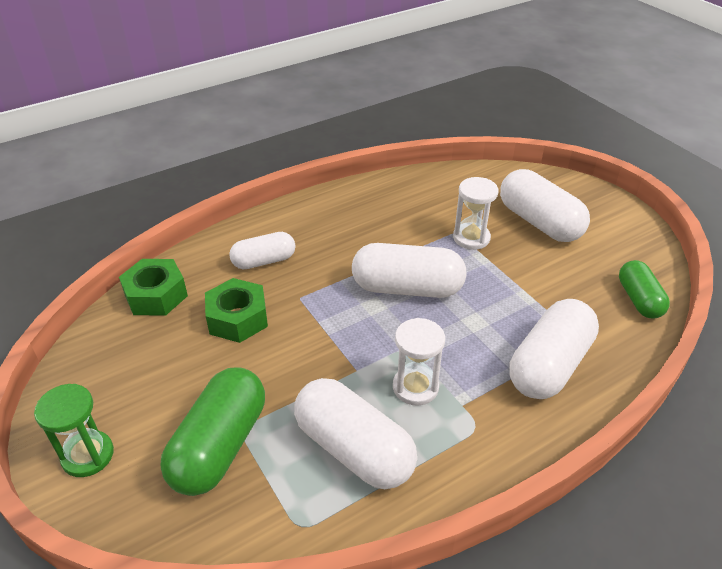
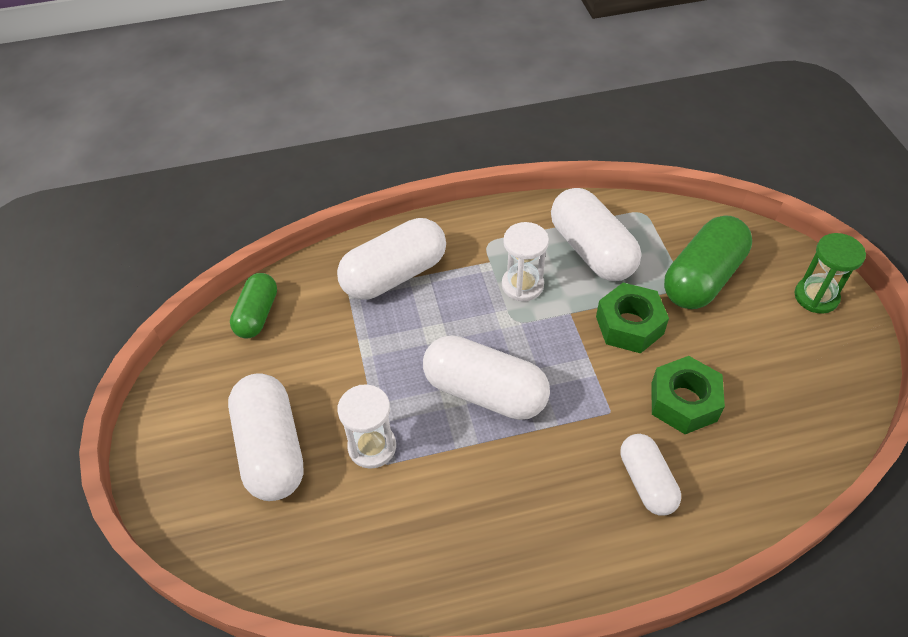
camera: 160 degrees left, 10 degrees up
green nut [119,259,188,316] -> green nut moved to [596,283,669,353]
white capsule [229,232,295,269] -> white capsule turned 75 degrees clockwise [620,434,681,516]

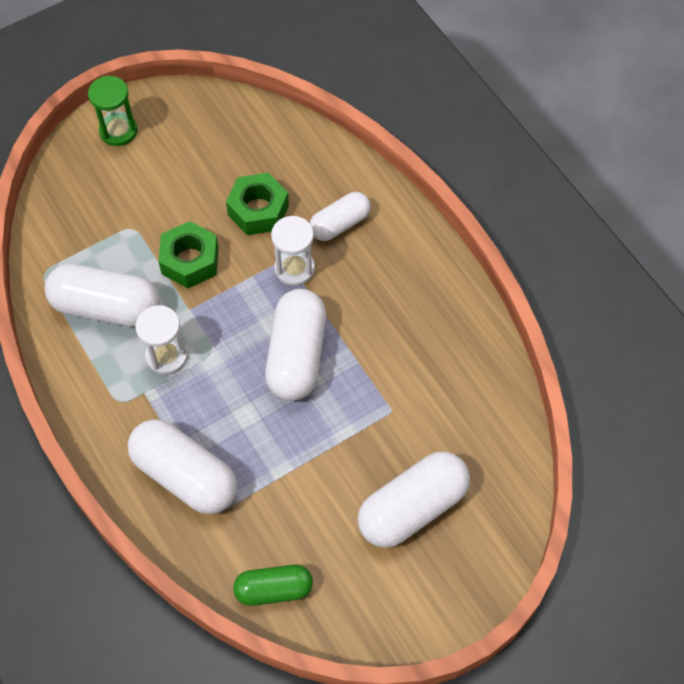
camera: 110 degrees left, 10 degrees up
white hourglass [337,384,396,469] -> white hourglass moved to [271,216,315,286]
white capsule [551,188,641,281] -> white capsule turned 60 degrees clockwise [45,264,160,327]
green capsule [664,215,752,309] -> none

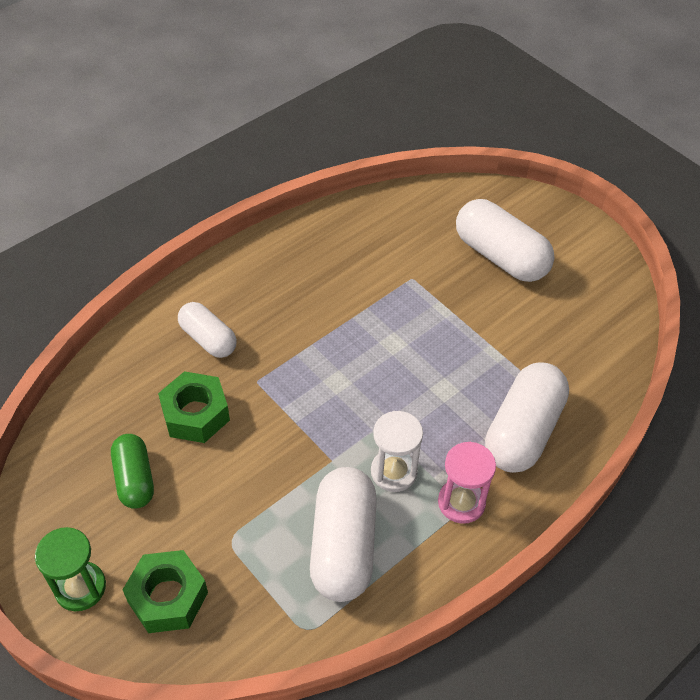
camera: 100 degrees left, 10 degrees down
green nut [158,221,219,288] -> green nut moved to [123,550,208,633]
green capsule [233,564,313,606] -> green capsule moved to [111,434,154,509]
white capsule [265,289,326,401] -> none
white hourglass [271,216,315,286] -> none
none -> pink hourglass [438,442,496,524]

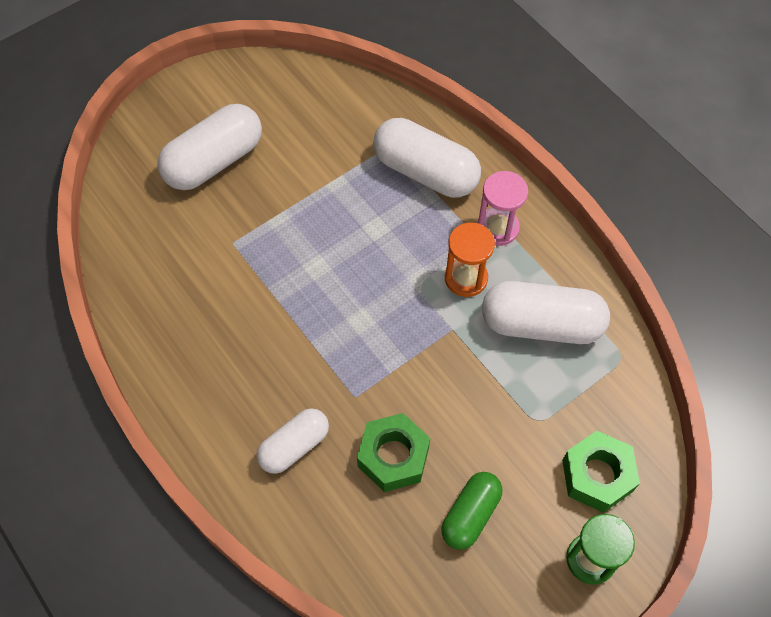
camera: 85 degrees left, 10 degrees up
green capsule [111,434,154,509] -> green capsule turned 45 degrees counterclockwise [441,472,502,550]
white hourglass [371,411,423,492] -> orange hourglass [445,223,495,297]

